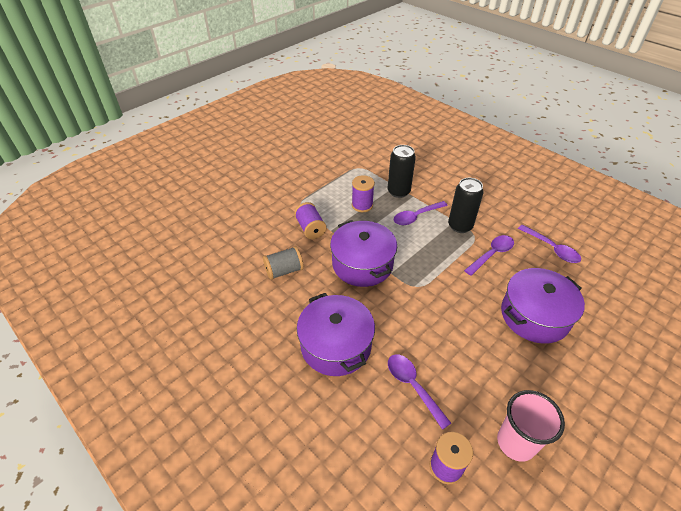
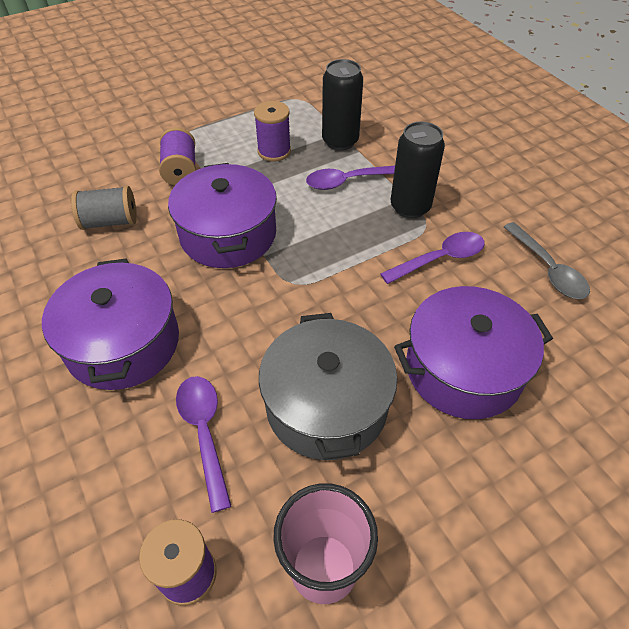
camera: 15 degrees right, 5 degrees up
purple spoon [518,224,581,263] -> grey spoon [504,222,590,299]
none -> grey pot [259,313,397,460]

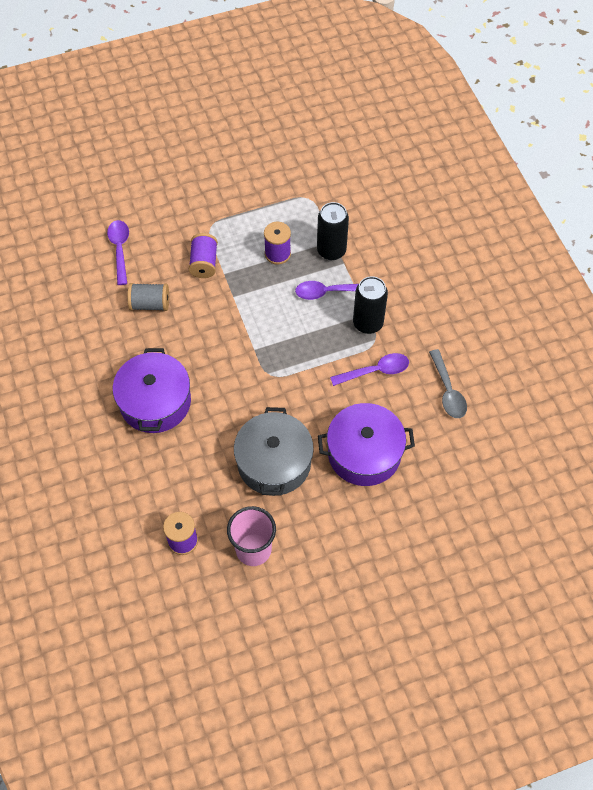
camera: 10 degrees right, 10 degrees up
purple pot [168,163,277,268] -> none
purple spoon [176,376,232,513] -> purple spoon moved to [107,220,129,285]

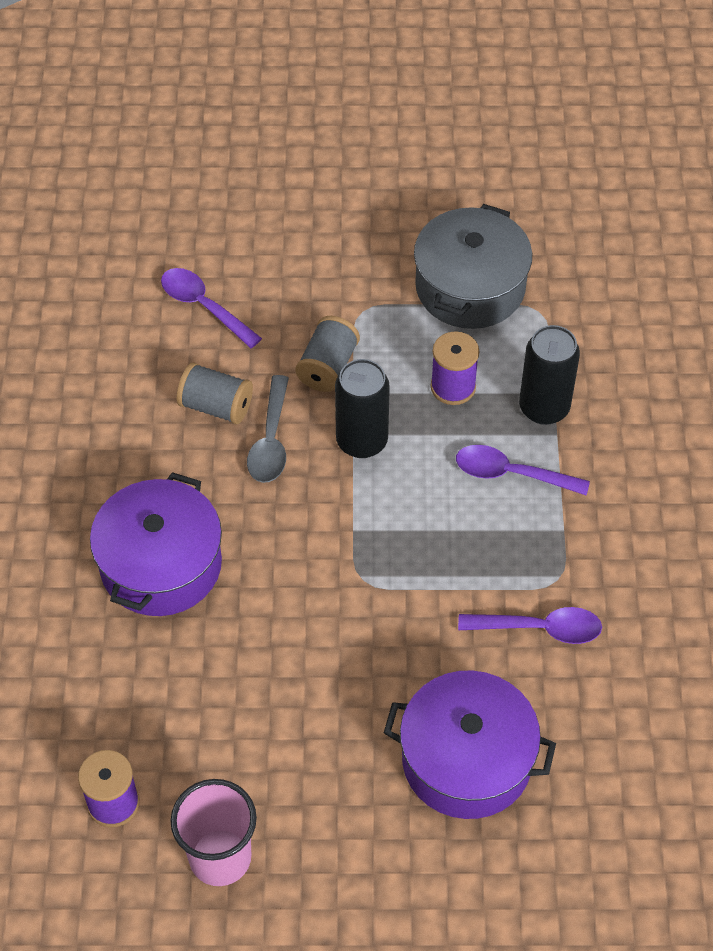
camera: 20 degrees right, 5 degrees down
purple spoon [107,220,129,285] -> purple spoon turned 60 degrees counterclockwise [161,268,262,348]
purple spool [189,233,218,278] -> grey spool [295,316,360,392]
grey pot [234,407,314,496] -> grey pot moved to [414,204,532,329]
black can [353,276,388,334] -> black can moved to [335,359,390,458]
grey spoon [429,349,467,418] -> grey spoon moved to [247,375,289,483]

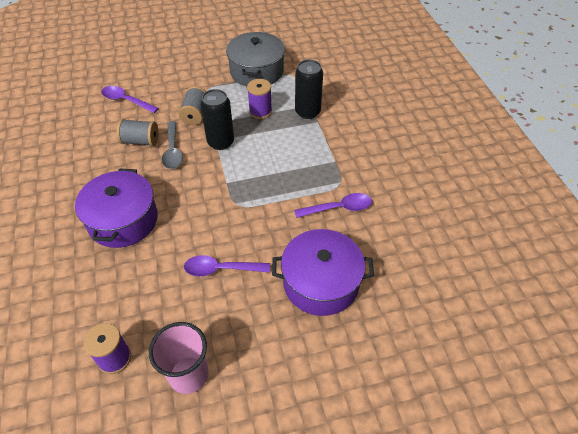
camera: 15 degrees left, 5 degrees down
purple spoon [456,445,590,495] -> purple spoon moved to [184,255,270,277]

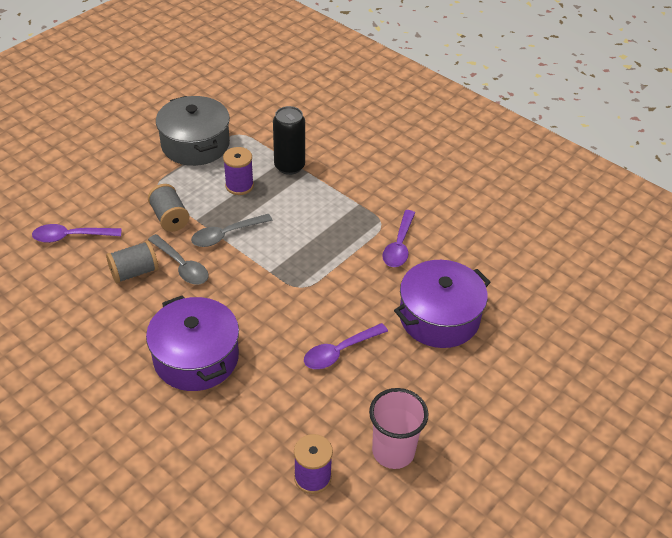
camera: 35 degrees left, 5 degrees down
black can [200,89,234,150] -> grey spoon [191,214,273,247]
purple spoon [294,193,372,218] -> purple spoon turned 150 degrees clockwise [382,210,415,267]

